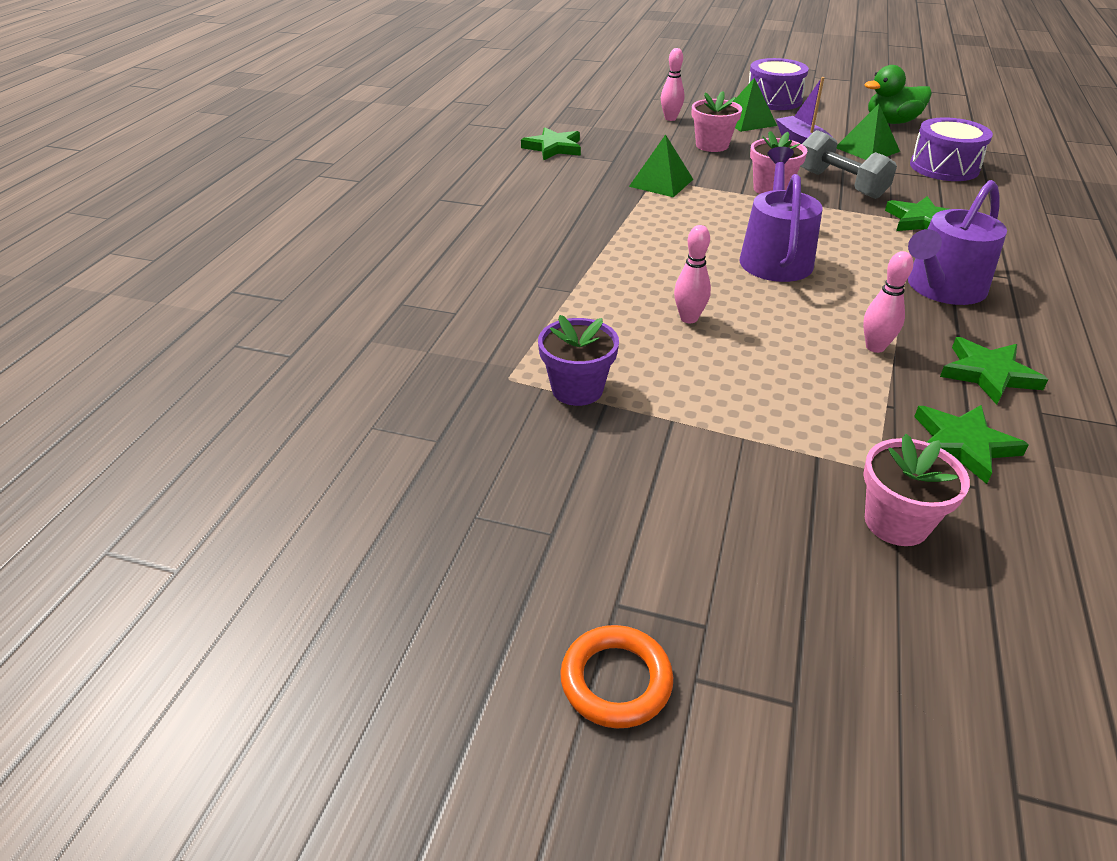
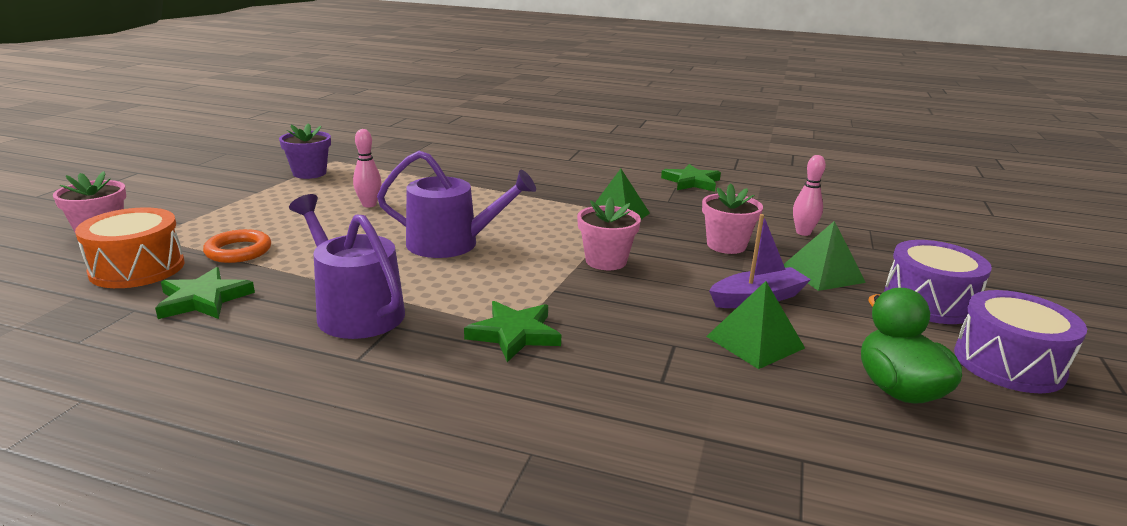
camera: 90 degrees right, 15 degrees down
orange ring [560,625,673,728] -> orange ring moved to [203,229,271,263]
grey dumbbell [801,130,897,199] -> none
pink bowling pin [863,251,913,353] -> none
purple drum [910,117,993,181] -> purple drum moved to [954,290,1087,393]
green star [914,405,1029,484] -> orange drum [75,208,185,288]

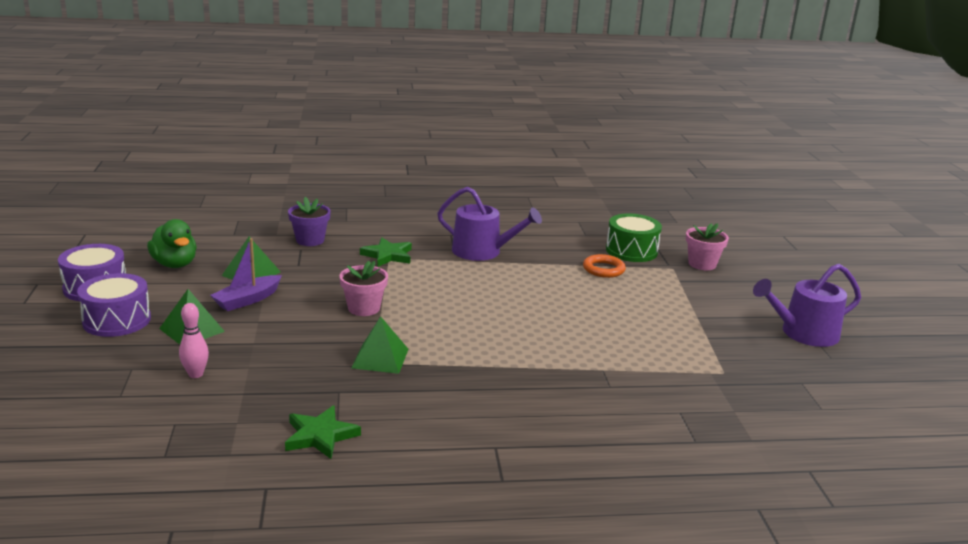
camera: 155 degrees right, 0 degrees up
orange drum [75,208,185,288] -> green drum [606,213,662,262]
green star [155,267,255,319] -> none
purple flower pot [279,123,331,179] -> purple flower pot moved to [288,197,331,246]
pink bowling pin [353,129,382,208] -> none
purple watering can [377,151,536,258] -> purple watering can moved to [753,264,861,347]
pink flower pot [702,183,763,254] -> none

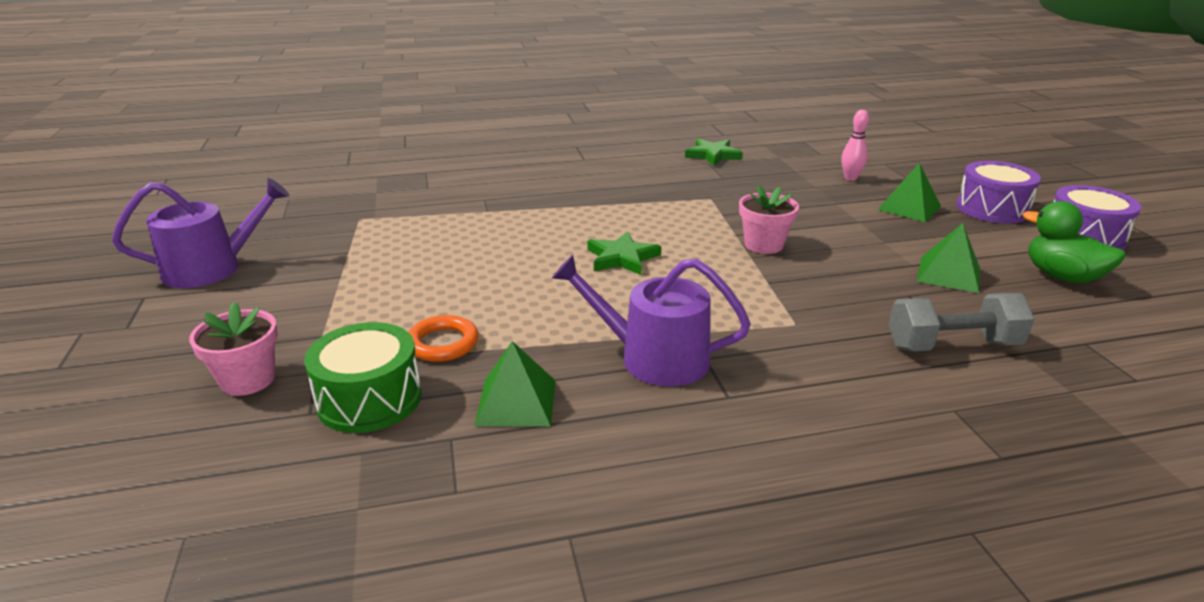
camera: 175 degrees right, 5 degrees up
purple boat [210,238,282,311] -> none
purple flower pot [288,197,331,246] -> grey dumbbell [889,293,1034,351]
green pyramid [351,316,408,374] -> green pyramid moved to [475,341,556,427]
green star [360,238,412,267] -> green star moved to [587,231,661,275]

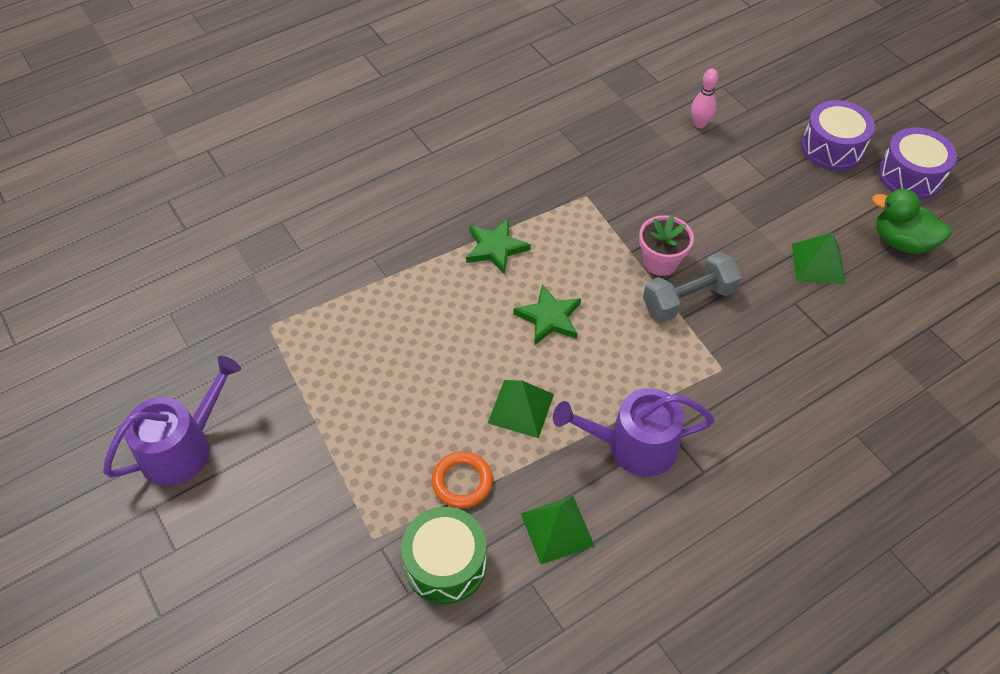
camera: 20 degrees left, 25 degrees up
pink flower pot [189,302,278,396] -> none
green star [685,139,743,166] -> green star moved to [466,218,531,275]
green pyramid [877,163,941,222] -> green pyramid moved to [488,380,554,438]
grey dumbbell [889,293,1034,351] -> grey dumbbell moved to [643,252,742,322]

